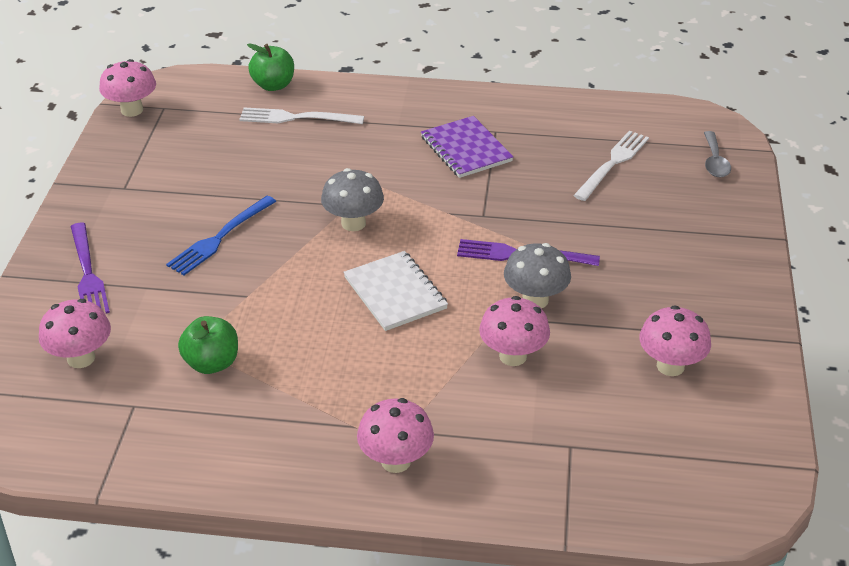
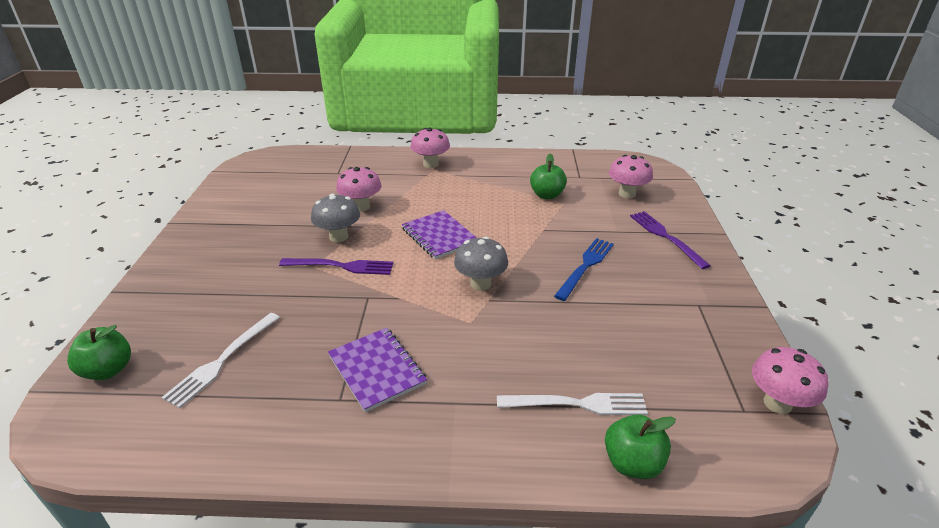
camera: 175 degrees right, 5 degrees down
white notebook [343,251,448,331] -> purple notebook [402,210,477,259]
pink mushroom [639,305,711,376] -> none
grey spoon [704,131,731,177] -> green apple [67,325,131,380]

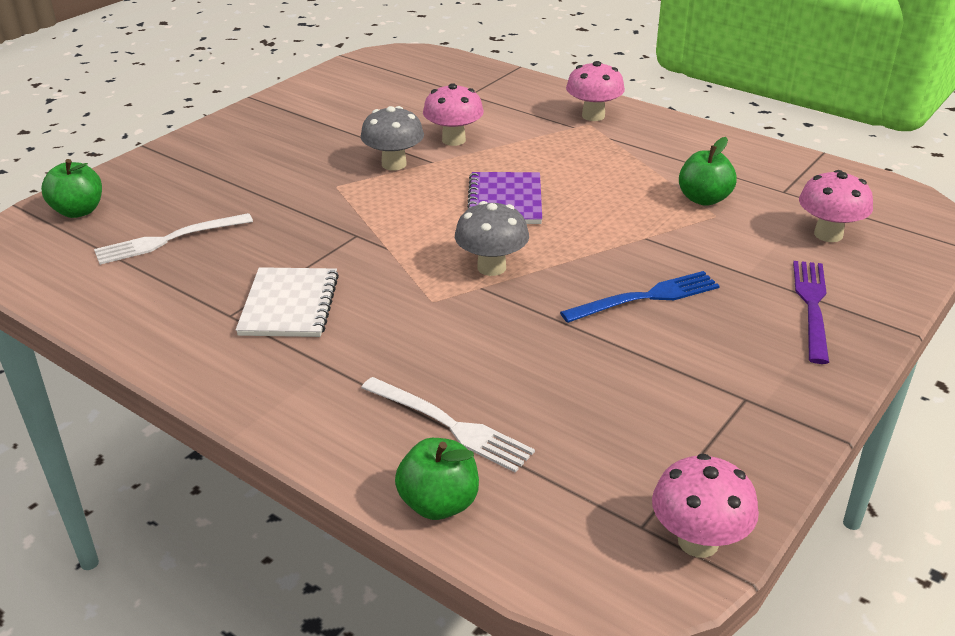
camera: 35 degrees right, 0 degrees up
purple fork [279,258,394,275] -> none
purple notebook [328,328,427,412] -> white notebook [236,267,339,337]

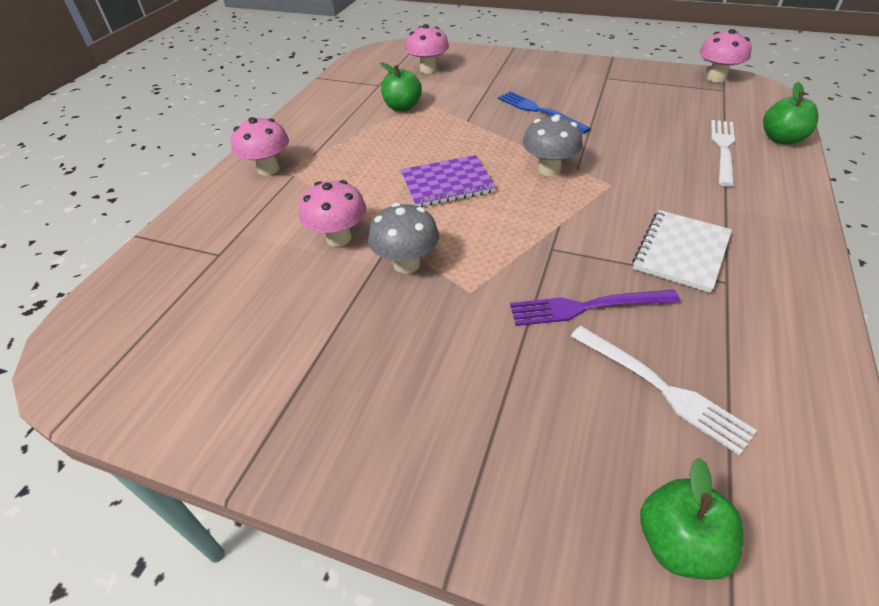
camera: 105 degrees left, 10 degrees up
white notebook [236,267,339,337] -> white notebook turned 45 degrees counterclockwise [632,210,732,293]
purple fork [793,261,829,364] -> purple fork moved to [510,290,680,326]

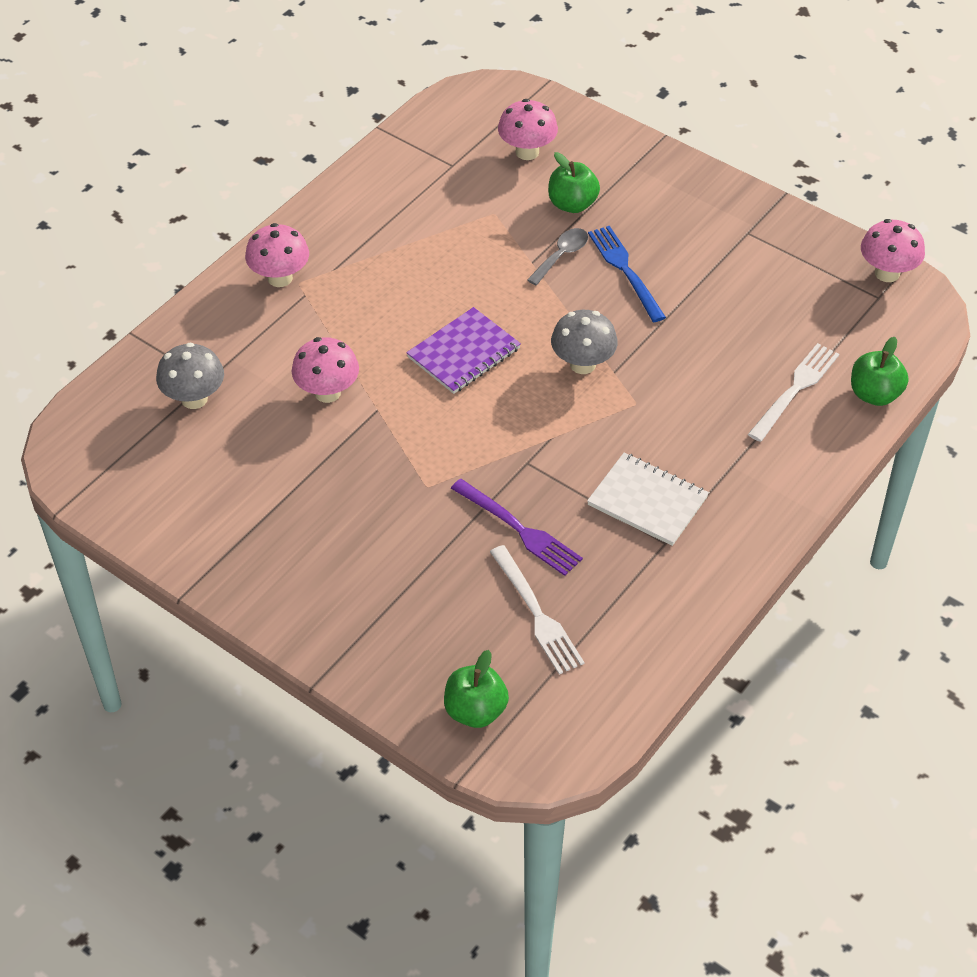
camera: 15 degrees right, 5 degrees up
grey mushroom [368,203,439,274] -> grey mushroom moved to [156,343,224,409]
green apple [380,62,422,112] -> green apple moved to [548,152,600,213]
purple notebook [401,155,496,207] -> purple notebook turned 45 degrees counterclockwise [406,307,521,394]
purple fork [510,290,680,326] -> purple fork turned 150 degrees counterclockwise [451,479,583,576]
white notebook [632,210,732,293] -> white notebook turned 75 degrees clockwise [587,452,709,546]
none -> grey spoon [527,228,588,285]

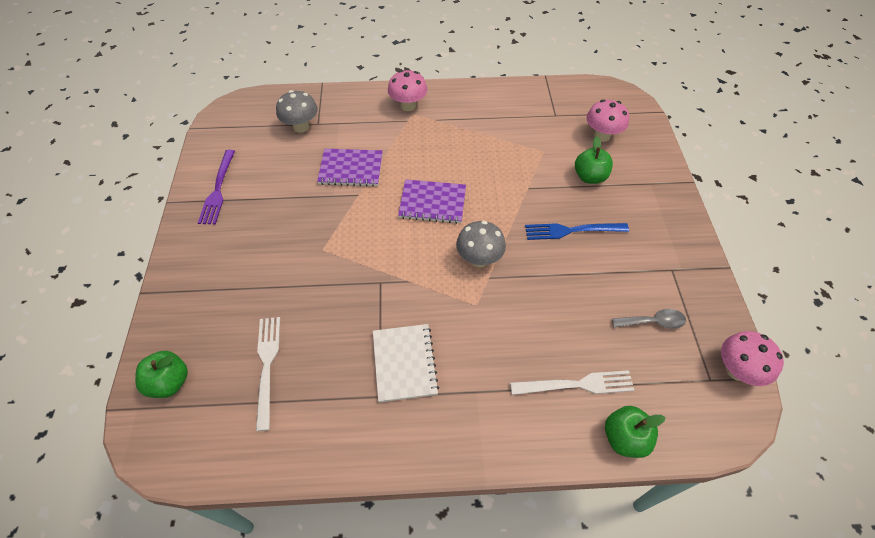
camera: 50 degrees right, 5 degrees up
pink mushroom [292,337,359,403] -> purple notebook [317,149,383,187]
purple fork [451,479,583,576] -> purple fork moved to [198,150,235,224]
white fork [490,545,584,674] -> white fork turned 150 degrees clockwise [256,317,280,431]
grey spoon [527,228,588,285] -> grey spoon moved to [612,309,686,329]
blue fork [588,226,666,322] -> blue fork turned 120 degrees counterclockwise [525,223,629,240]

